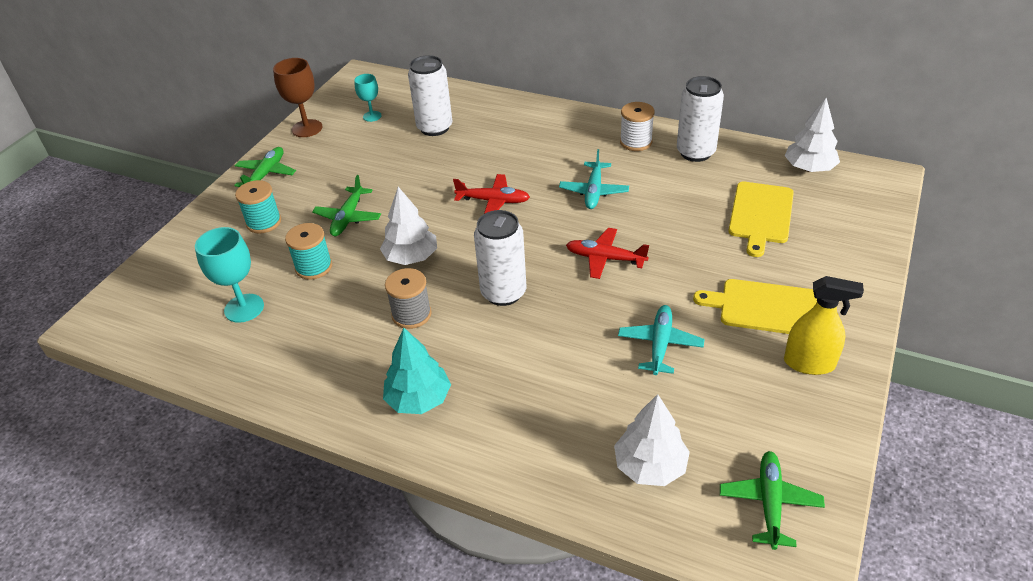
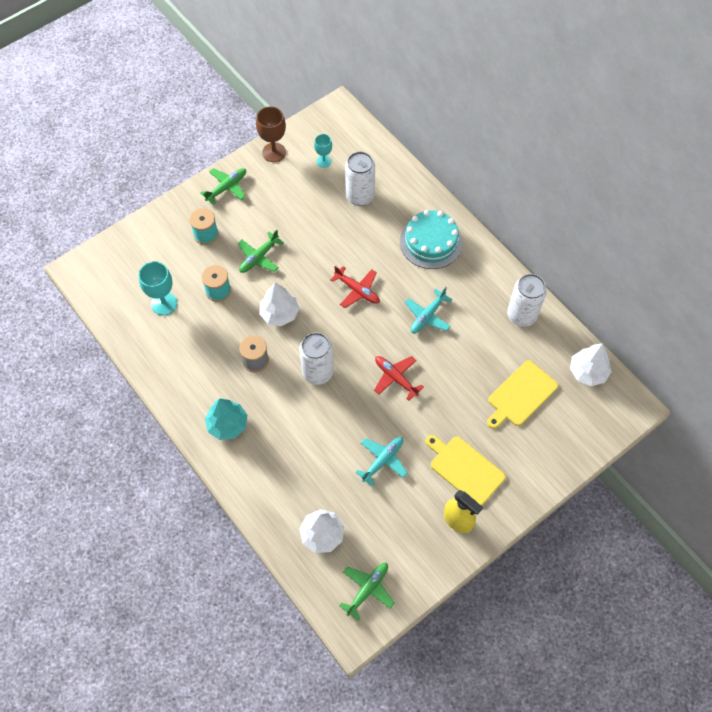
camera: 25 degrees right, 20 degrees up
white spool [620,102,655,151] -> none
none -> turquoise cake [400,210,463,269]

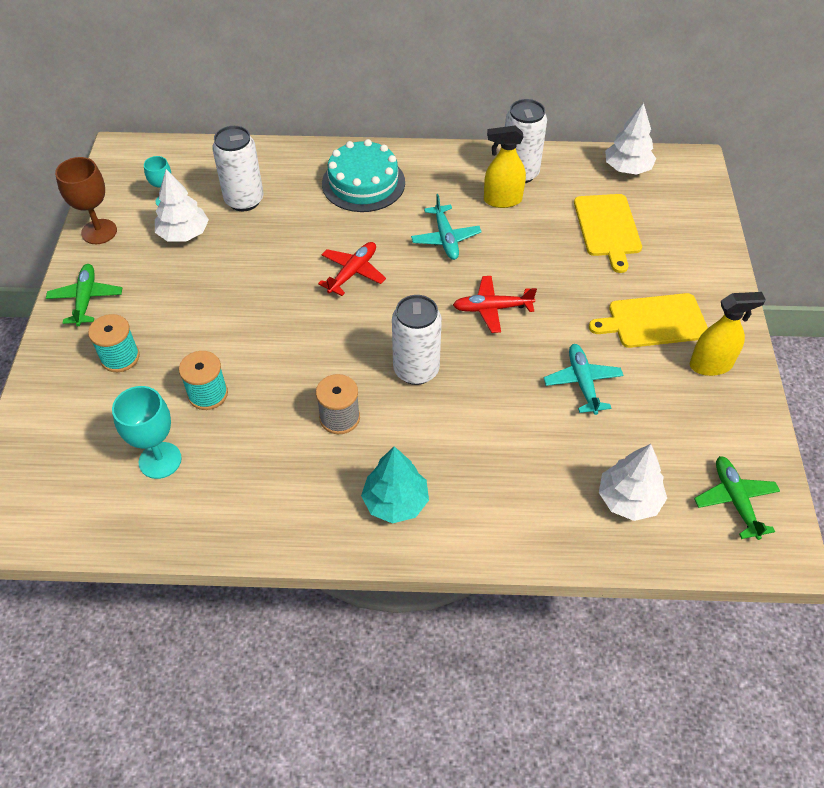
camera: 50 degrees left, 10 degrees down
green plane [238,230,284,273] -> none
white tree [259,283,299,326] -> white tree moved to [155,169,209,242]
red plane [330,266,380,308] -> red plane turned 45 degrees counterclockwise [318,242,386,296]
none -> yellow spray bottle [484,126,526,208]

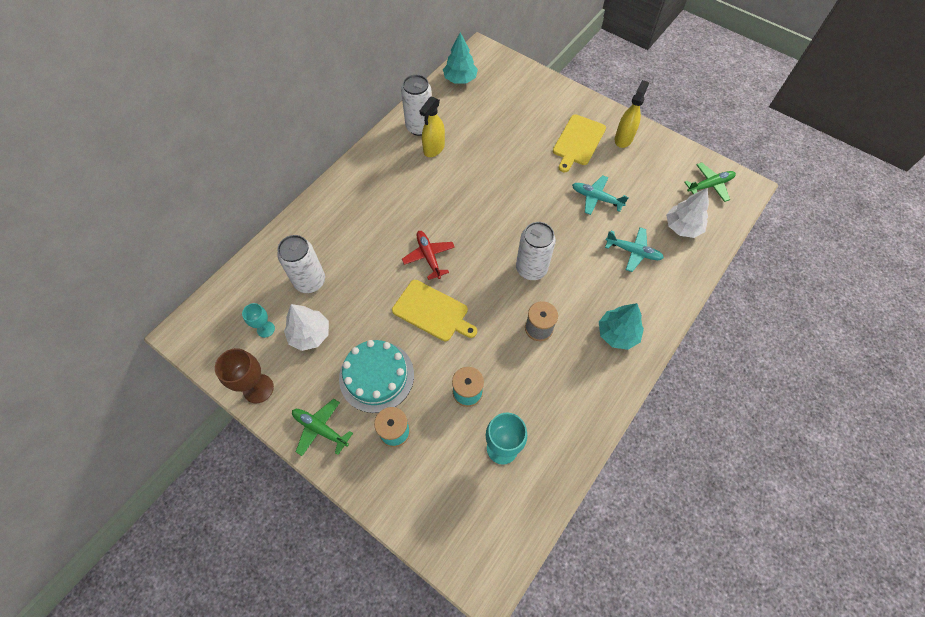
camera: 55 degrees left, 10 degrees up
turquoise cake [322,139,405,212] -> turquoise cake moved to [339,340,414,413]
turquoise plane [411,194,482,260] -> turquoise plane moved to [605,227,664,272]
red plane [453,276,537,333] -> none
yellow cutting board [574,194,642,273] -> yellow cutting board moved to [392,280,477,341]
white tree [605,103,656,175] -> turquoise tree [443,33,478,84]
green plane [694,456,780,540] -> green plane turned 135 degrees clockwise [684,162,736,202]

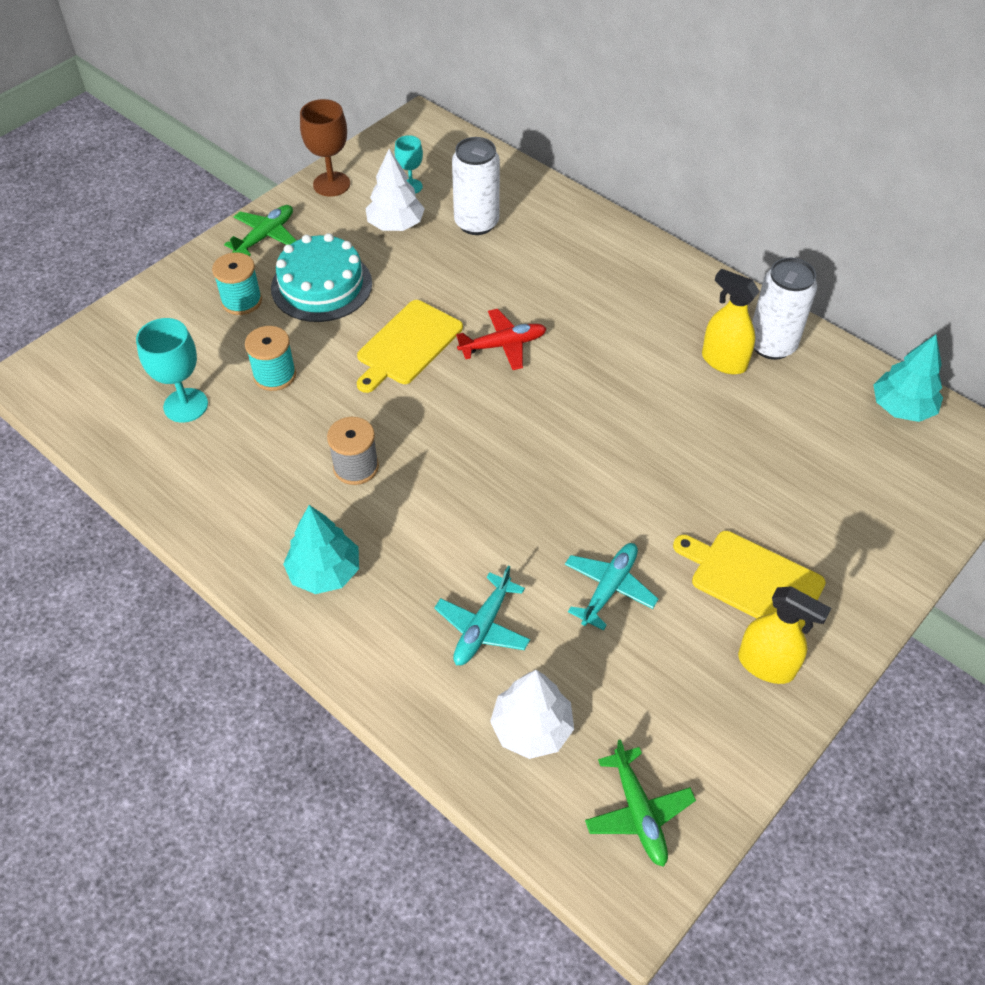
camera: 95 degrees right, 10 degrees down
white can [516,222,556,280] -> none

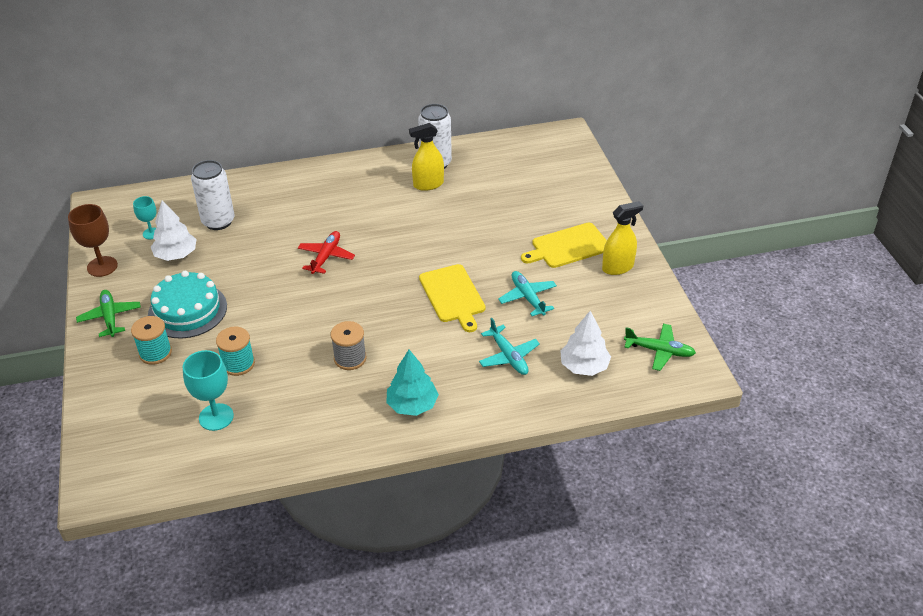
camera: 55 degrees left, 10 degrees down
yellow cutting board [357,300,463,393] -> yellow cutting board moved to [419,264,485,332]
turquoise tree [873,335,943,422] -> none

